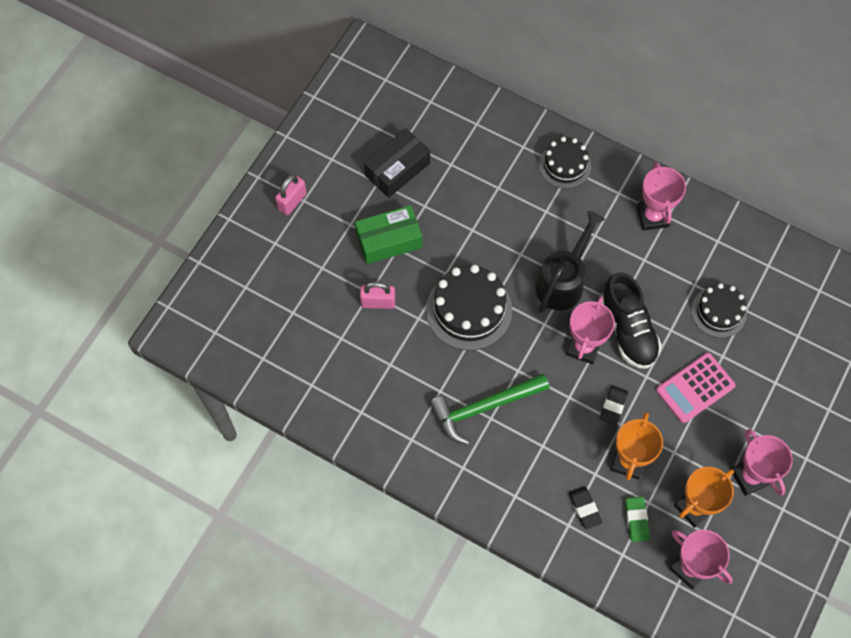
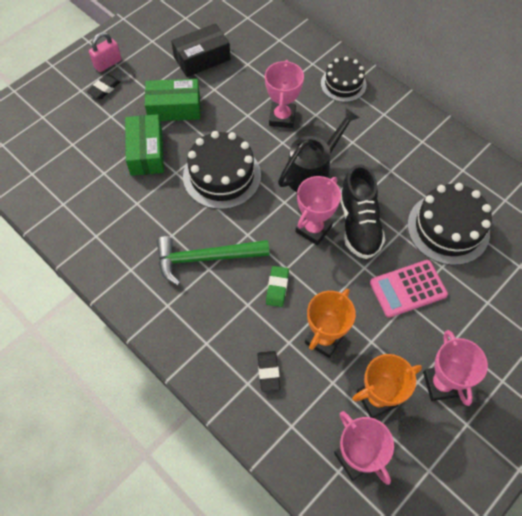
camera: 15 degrees right, 5 degrees down
pink padlock [360,282,395,309] -> green box [125,114,164,176]
black eraser [600,385,628,425] -> black eraser moved to [87,74,121,99]
green eraser [625,497,650,542] -> green eraser moved to [266,266,289,307]
pink trophy [637,162,686,231] -> pink trophy moved to [265,60,304,128]
black cake [691,283,747,338] -> black cake [407,183,492,265], size x1.57

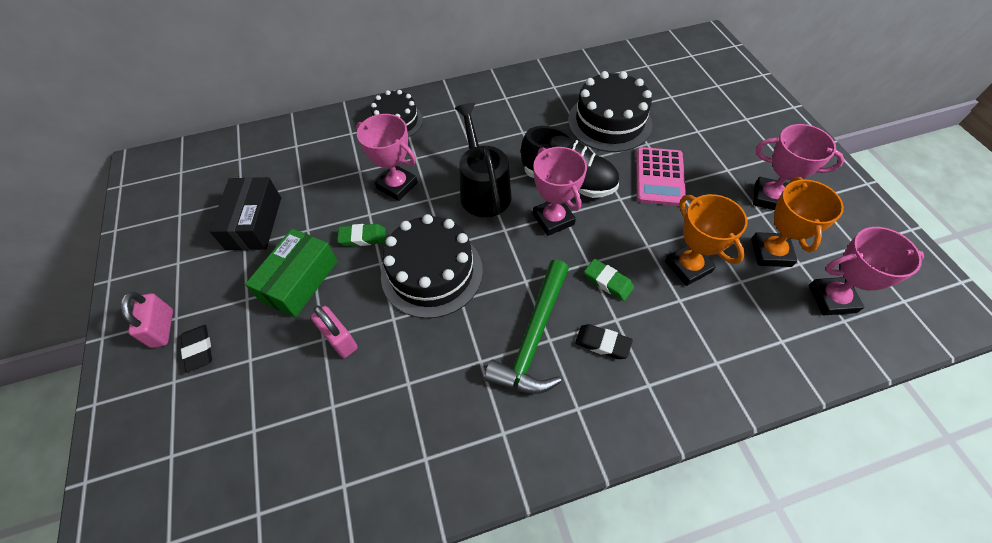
camera: 60 degrees left, 5 degrees down
green box [125,114,164,176] -> pink padlock [311,305,358,358]
black eraser [257,351,280,392] -> black eraser moved to [575,324,633,359]
none -> green eraser [337,224,386,246]

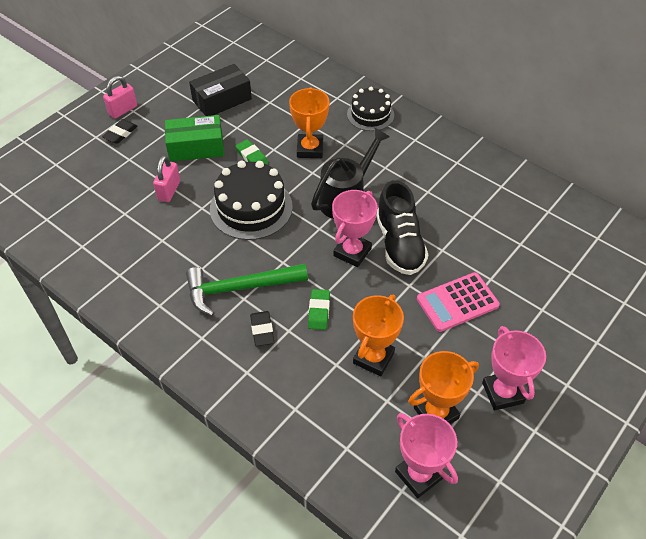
camera: 55 degrees right, 5 degrees down
pink trophy [356,114,418,201] -> orange trophy [289,87,330,158]
black cake [568,71,652,152] -> none

